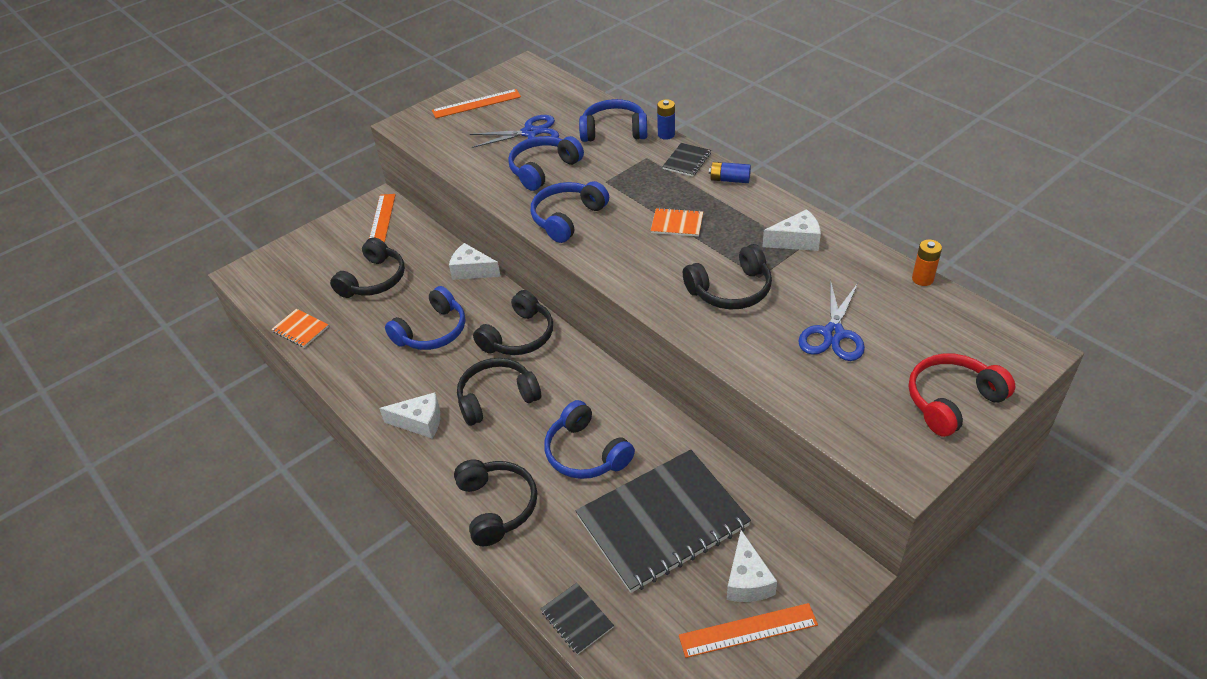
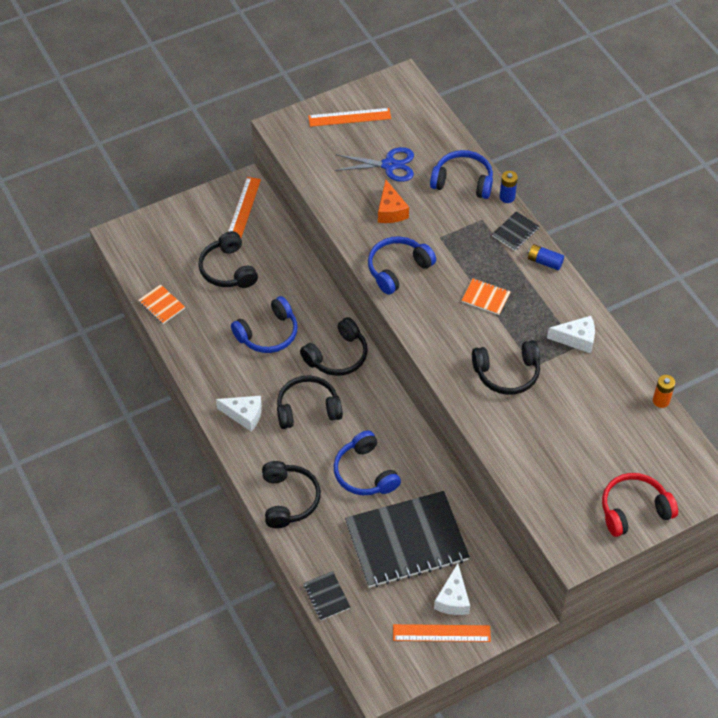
camera: 10 degrees right, 10 degrees up
black headphones [330,237,405,298] -> black headphones turned 120 degrees clockwise [198,231,258,288]
white cheese [449,243,501,280] -> none
blue headphones [508,136,584,191] -> orange cheese [378,180,409,223]
blue scissors [798,279,865,361] -> none

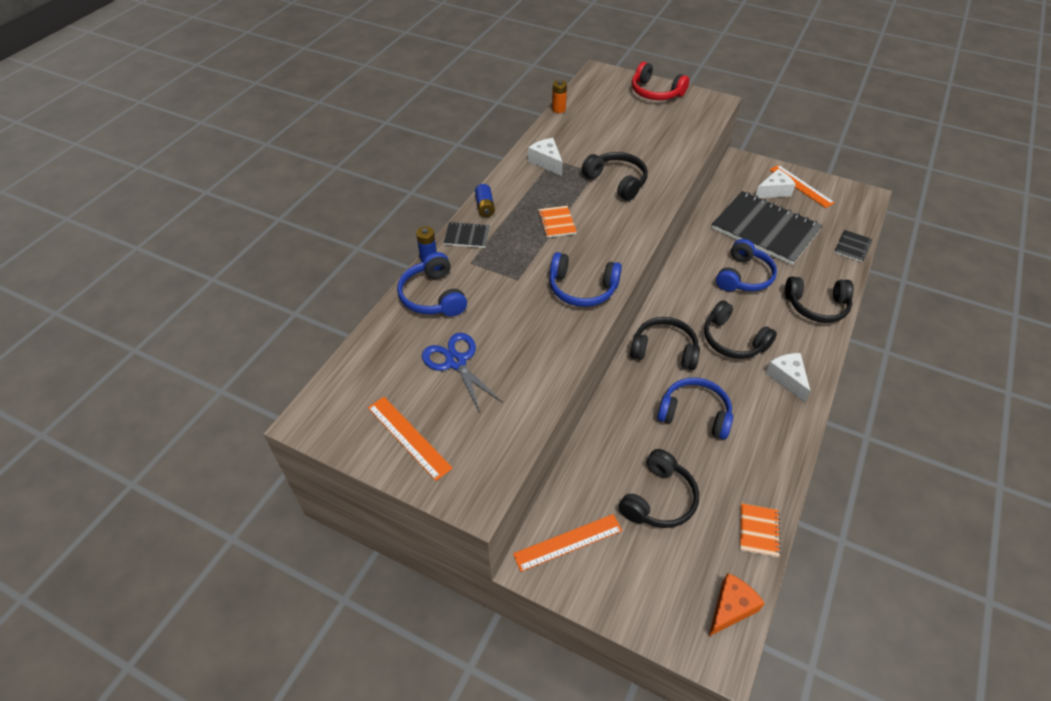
camera: 125 degrees left, 5 degrees down
black headphones [262,461,321,528] -> black headphones turned 135 degrees counterclockwise [785,276,854,323]
orange cheese [378,180,409,223] -> orange cheese moved to [709,573,765,636]

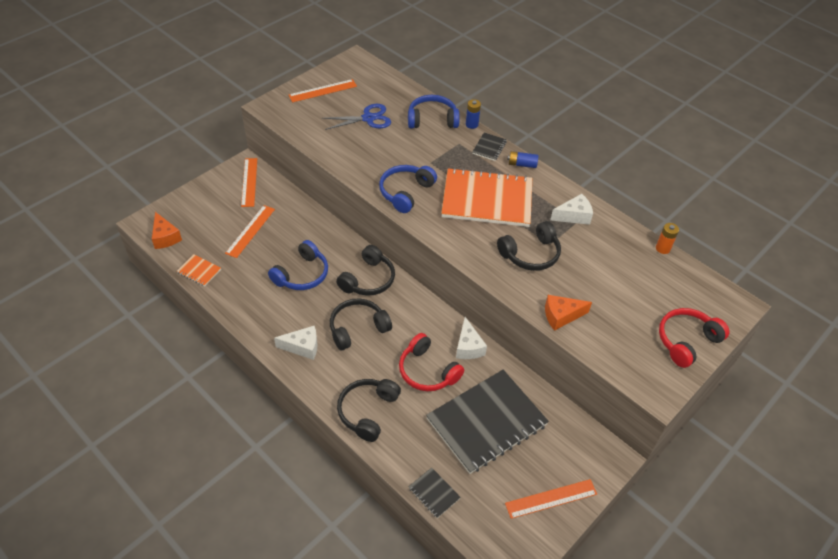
camera: 105 degrees right, 0 degrees up
orange notebook [538,206,577,238] -> orange notebook [441,168,532,227], size x2.45
black headphones [619,449,699,528] -> orange ruler [225,205,275,258]
blue headphones [716,239,777,291] -> red headphones [399,333,464,391]
white cheese [755,169,796,198] -> white cheese moved to [456,317,487,359]
none -> orange cheese [545,295,592,331]

